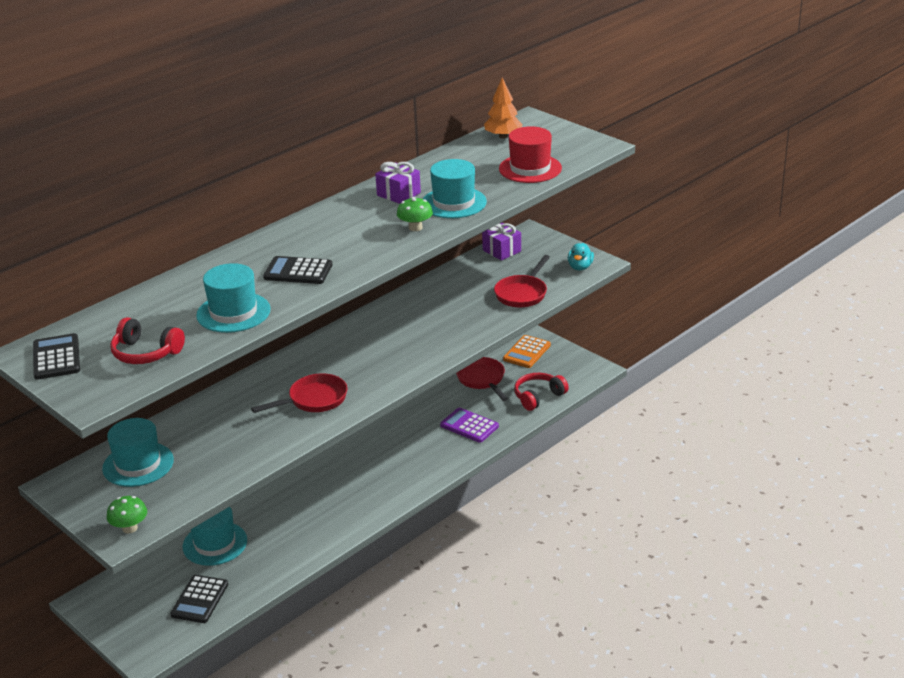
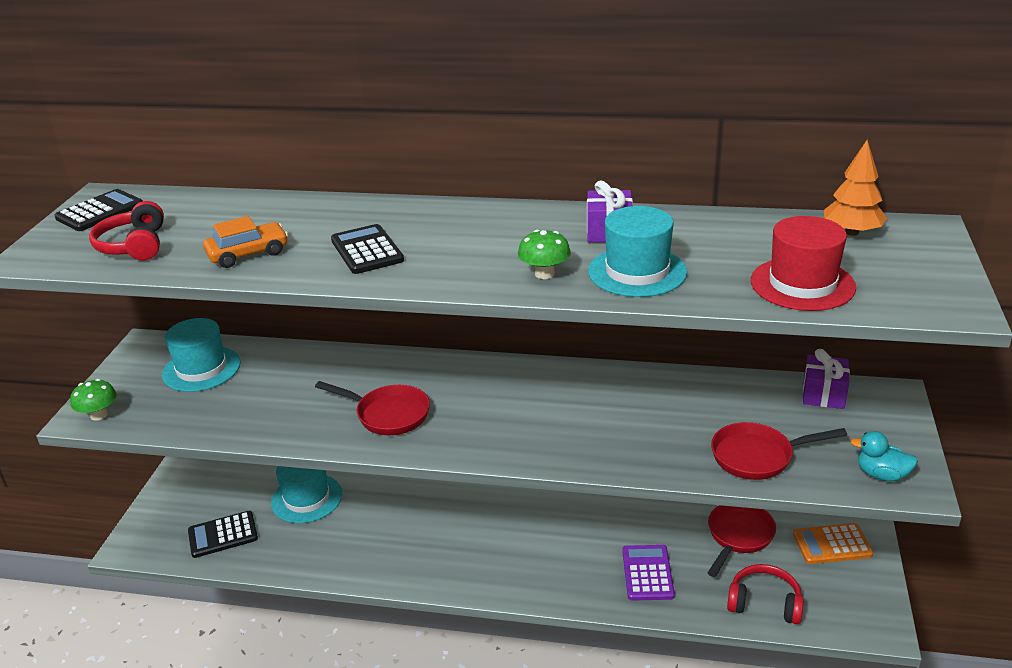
camera: 55 degrees right, 0 degrees up
turquoise hat [196,263,271,333] -> orange car [203,216,288,268]
turquoise duck [568,243,594,270] -> turquoise duck turned 45 degrees clockwise [850,431,918,481]

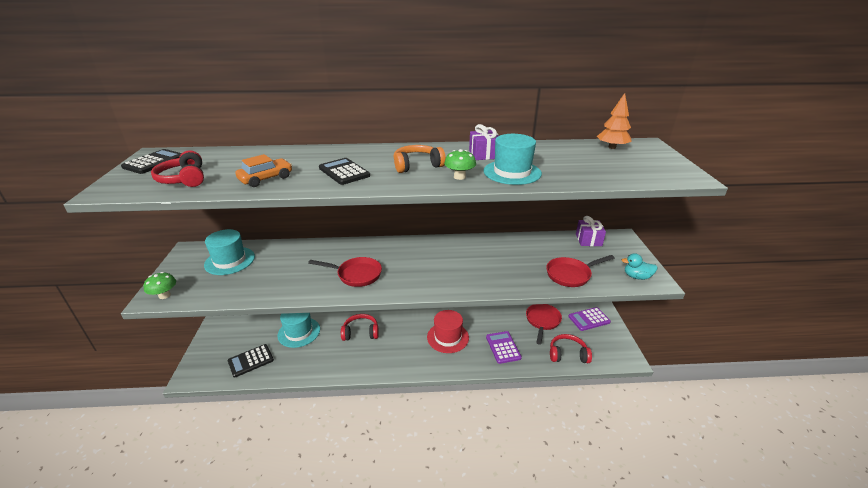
camera: 15 degrees left, 0 degrees up
red hat [751,216,856,311] -> red hat moved to [427,310,469,353]
orange calculator [793,523,873,564] -> purple calculator [568,307,611,331]
none -> red headphones [341,314,379,341]
none -> orange headphones [394,145,446,173]

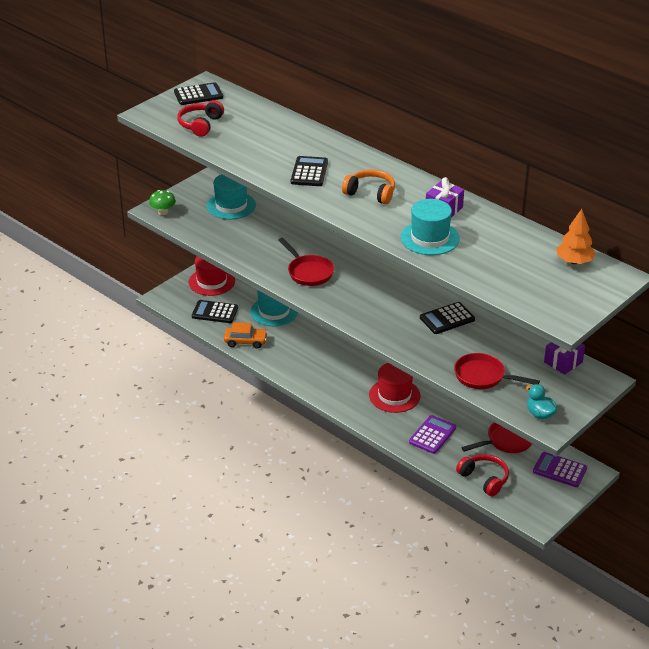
camera: 45 degrees right, 5 degrees up
orange car [235,154,292,187] -> orange car moved to [224,322,268,349]
red headphones [341,314,379,341] -> none
green mushroom [444,149,476,180] -> none
none -> red hat [189,256,235,296]
none -> black calculator [420,302,475,334]

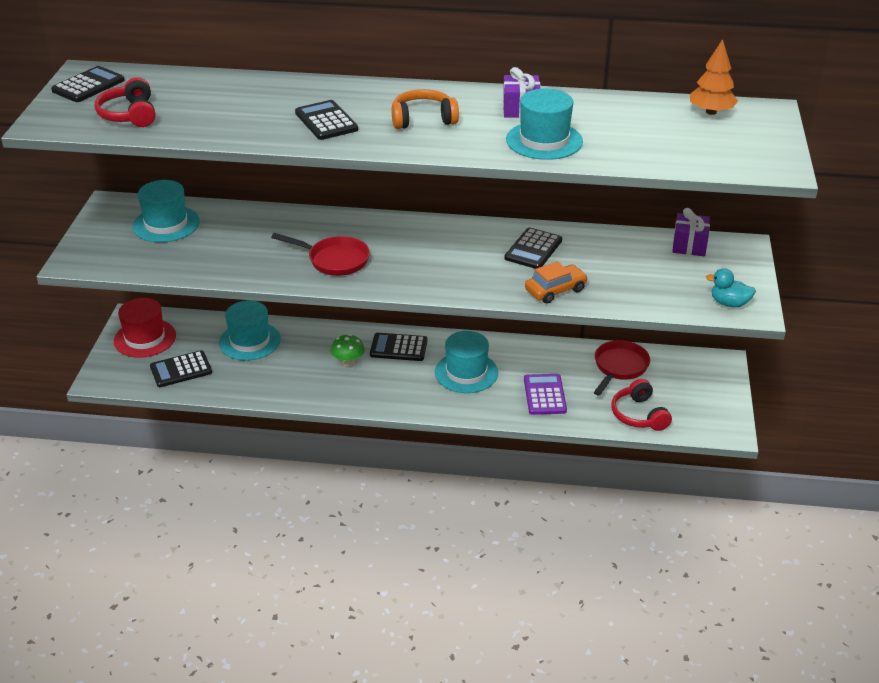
camera: 35 degrees left, 0 degrees up
green mushroom [149,190,176,215] -> green mushroom moved to [331,334,365,366]
orange car [224,322,268,349] -> orange car moved to [525,261,588,304]
red hat [369,363,421,413] -> turquoise hat [435,331,498,393]
red pan [454,353,540,389] -> none
red headphones [456,454,509,496] -> red headphones turned 120 degrees counterclockwise [611,379,672,431]
purple calculator [533,452,587,487] -> none
none -> black calculator [370,333,428,361]

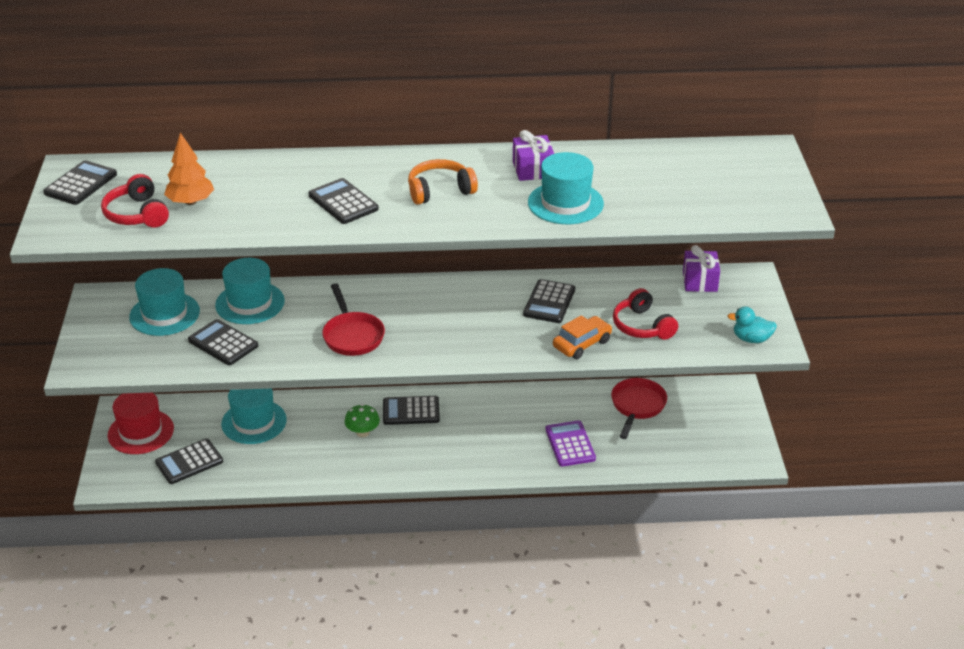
camera: 10 degrees left, 0 degrees up
red pan [271,233,370,276] -> red pan turned 60 degrees clockwise [322,283,385,356]
turquoise hat [435,331,498,393] -> turquoise hat moved to [215,258,285,324]
red headphones [611,379,672,431] -> red headphones moved to [613,288,678,340]
orange tree [690,39,738,115] -> orange tree moved to [164,133,214,205]
none -> black calculator [188,319,258,365]

